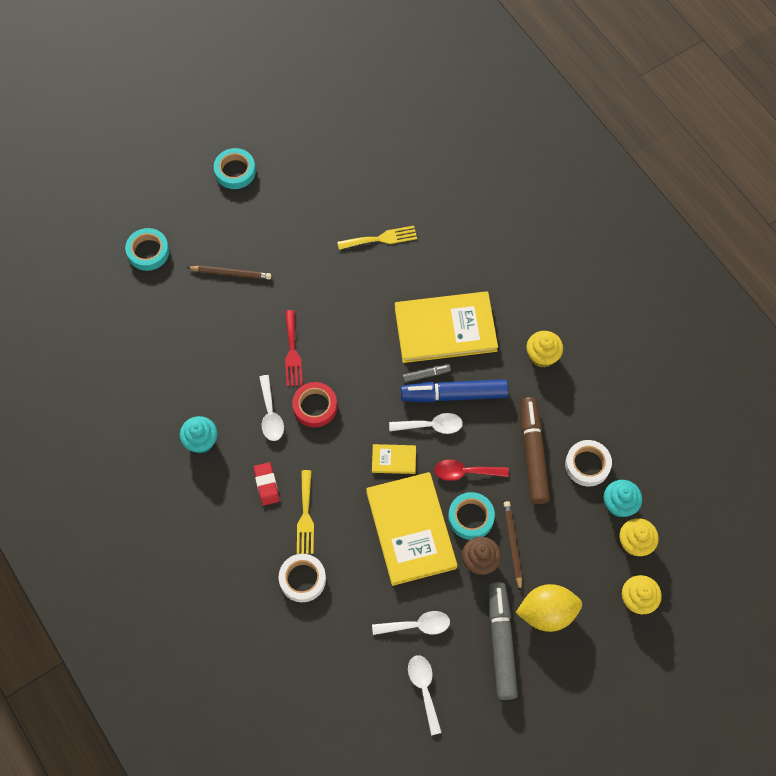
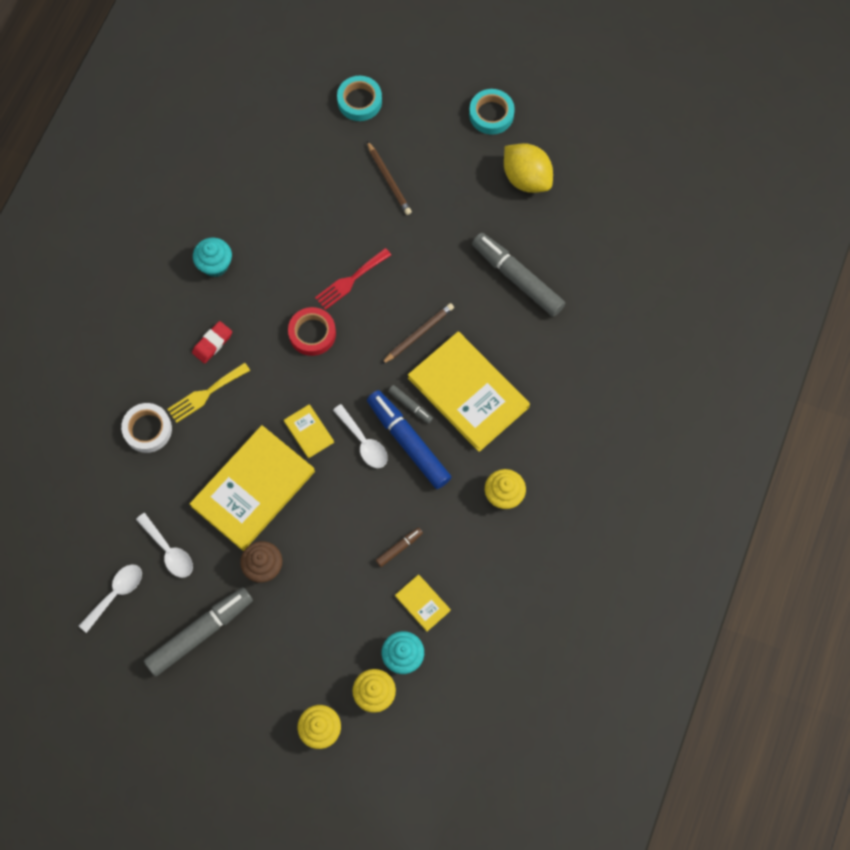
camera: 55 degrees right, 5 degrees up
white spoon [259,375,284,441] -> none
yellow fork [337,226,417,250] -> grey marker [472,233,565,317]
red spoon [434,459,509,481] -> none
turquoise tape [448,492,495,540] -> none
brown pencil [504,501,522,591] -> brown pencil moved to [382,303,454,364]
yellow lemon [516,584,582,632] -> yellow lemon moved to [504,143,553,193]
brown marker [521,397,550,504] -> brown marker [376,527,423,567], size x0.46
white tape [565,440,612,486] -> yellow book [395,574,451,631]

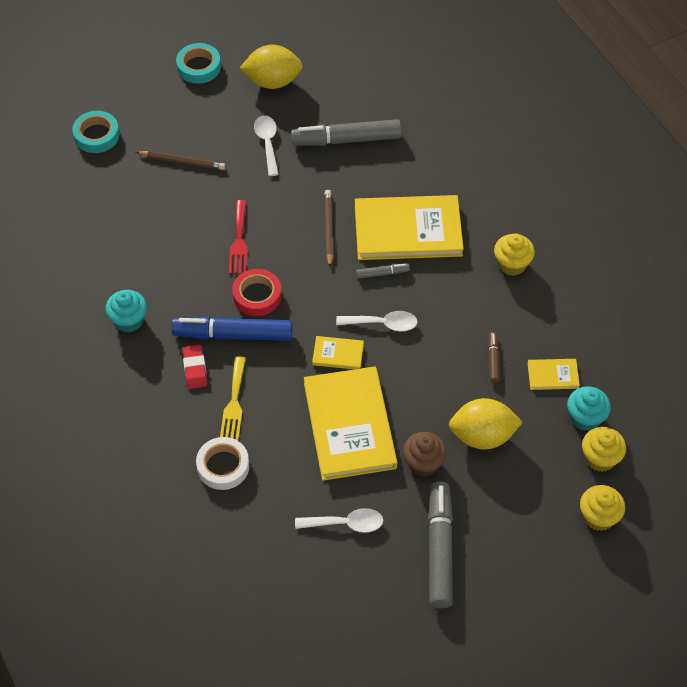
camera: 50 degrees left, 15 degrees down
white spoon [79,564,142,633] -> white spoon moved to [254,116,279,176]
blue marker [367,390,451,489] -> blue marker moved to [171,316,293,341]
none -> yellow lemon [449,398,523,449]

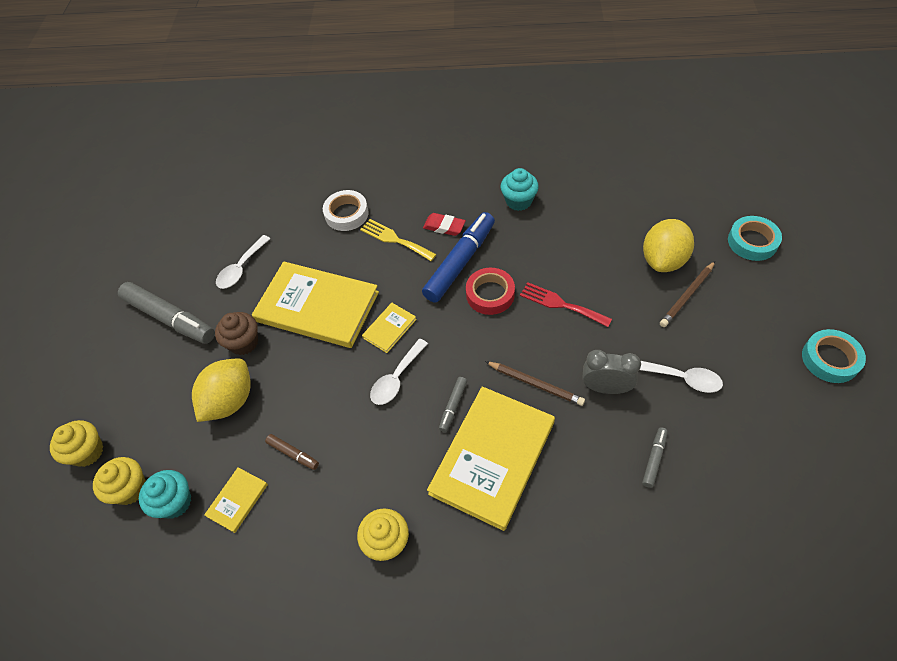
camera: 125 degrees right, 0 degrees up
yellow lemon [240,45,303,89] -> yellow lemon moved to [643,219,694,272]
grey marker [291,119,402,146] -> grey marker [642,427,668,488], size x0.46
none -> grey clock [583,350,641,394]

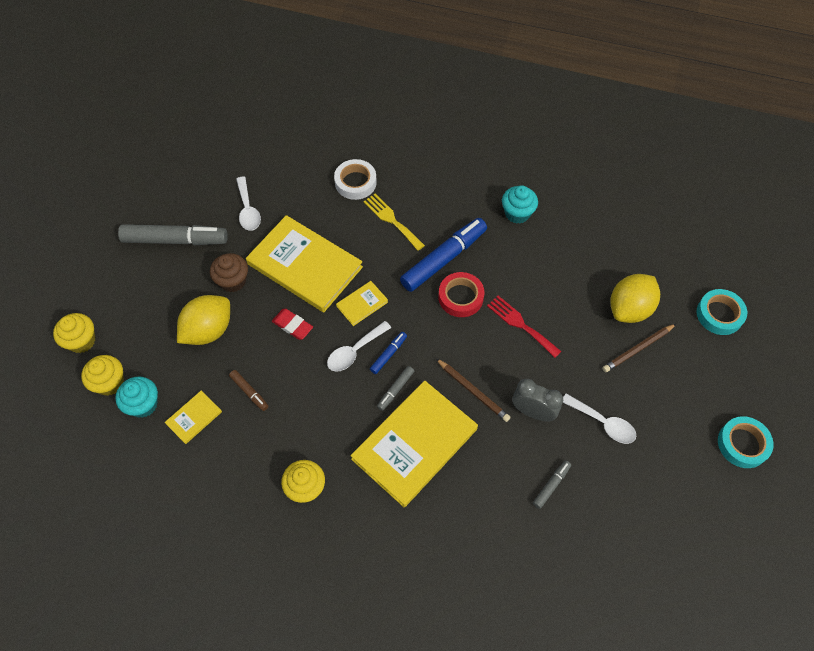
camera: 10 degrees right, 5 degrees up
grey marker [118,282,215,344] -> grey marker turned 45 degrees counterclockwise [118,224,228,245]
white spoon [216,235,271,289] -> white spoon turned 60 degrees counterclockwise [236,177,261,231]
red eraser [423,213,466,236] -> red eraser moved to [272,308,313,340]
none -> blue marker [370,332,407,374]

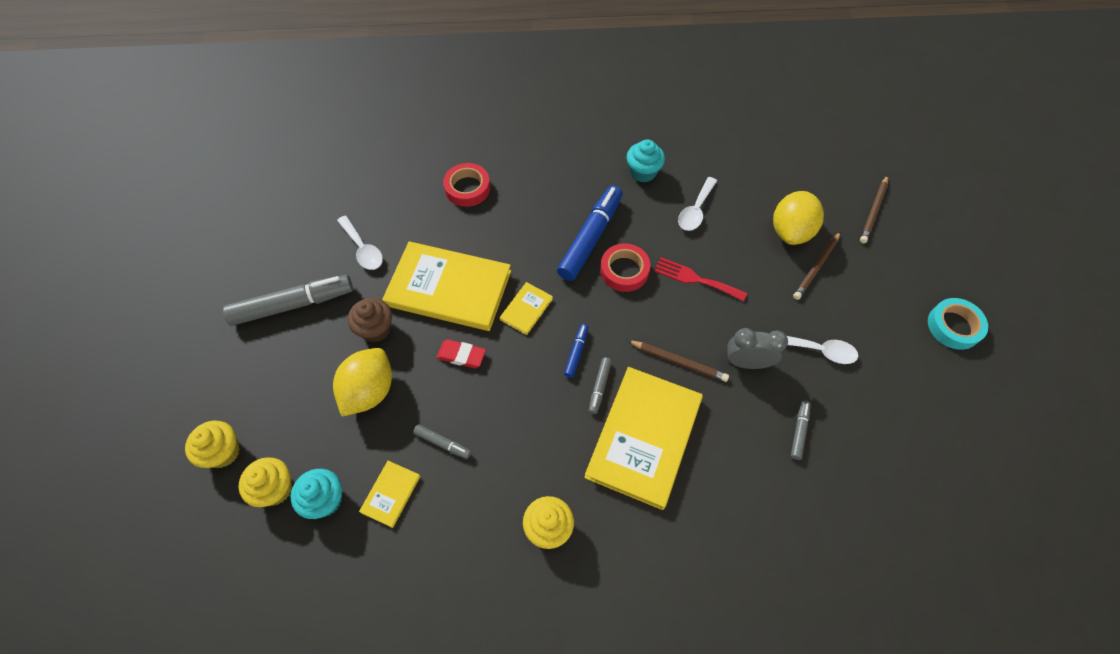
camera: 20 degrees left, 0 degrees up
brown marker [229,370,268,411] -> grey marker [413,424,471,459]
white spoon [327,321,391,372] -> white spoon moved to [678,177,717,231]
white tape [334,159,377,200] -> red tape [443,163,490,207]
yellow fork [363,194,425,251] -> none
turquoise tape [696,289,747,335] -> brown pencil [860,175,888,243]

